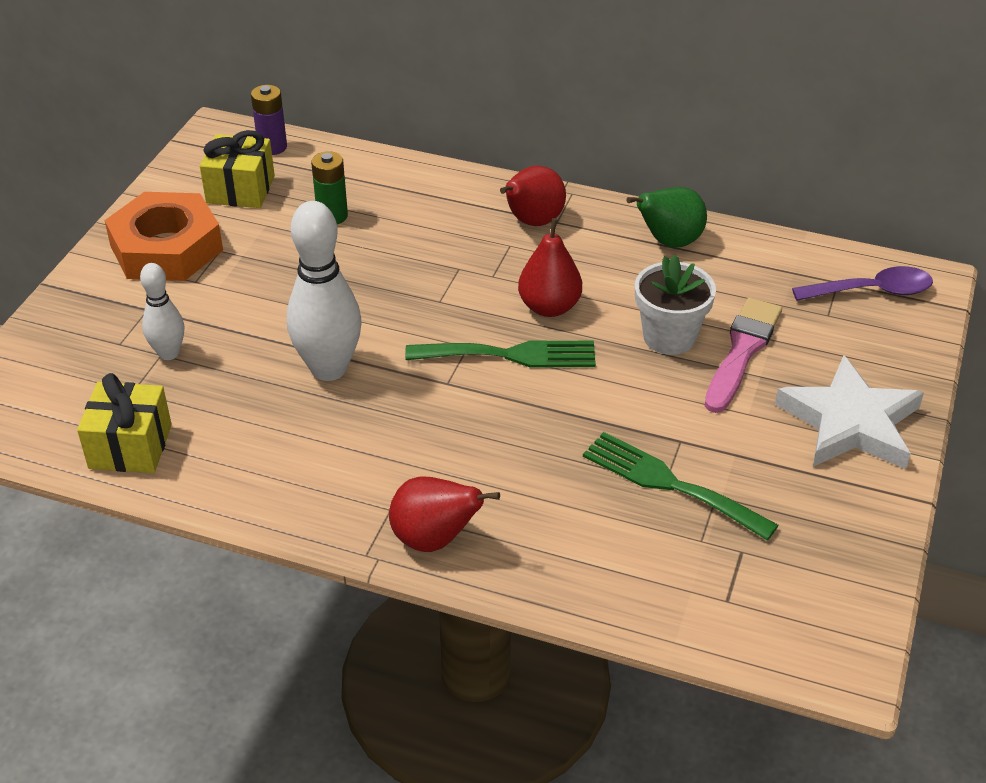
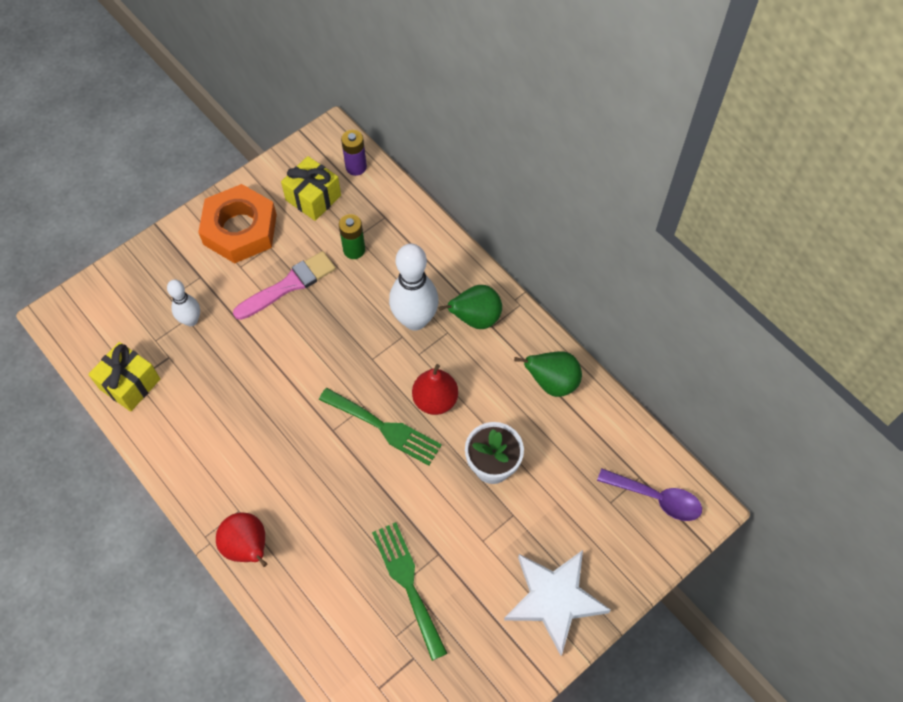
camera: 30 degrees right, 20 degrees up
white bowling pin [287,201,362,381] -> white bowling pin moved to [389,244,439,331]
red pear [500,166,566,226] -> green pear [439,285,502,329]
pink brush [705,297,782,413] -> pink brush moved to [233,251,336,320]

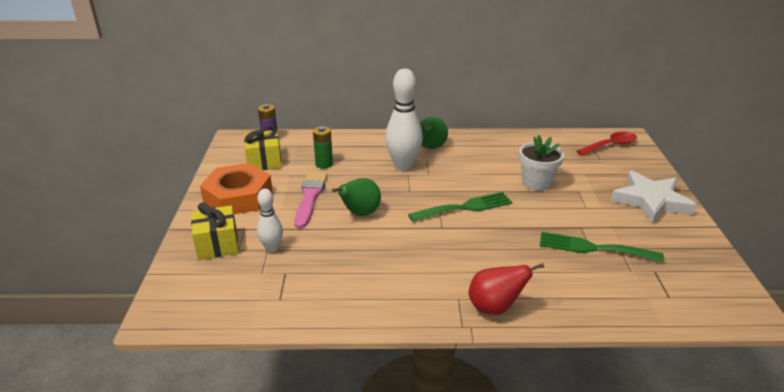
camera: 50 degrees left, 30 degrees down
yellow gift [88,342,160,412] -> yellow gift moved to [191,202,239,260]
red pear [412,364,458,415] -> none
green pear [514,351,582,397] -> green pear moved to [332,178,381,216]
purple spoon [597,469,702,521] -> red spoon [576,131,637,156]

